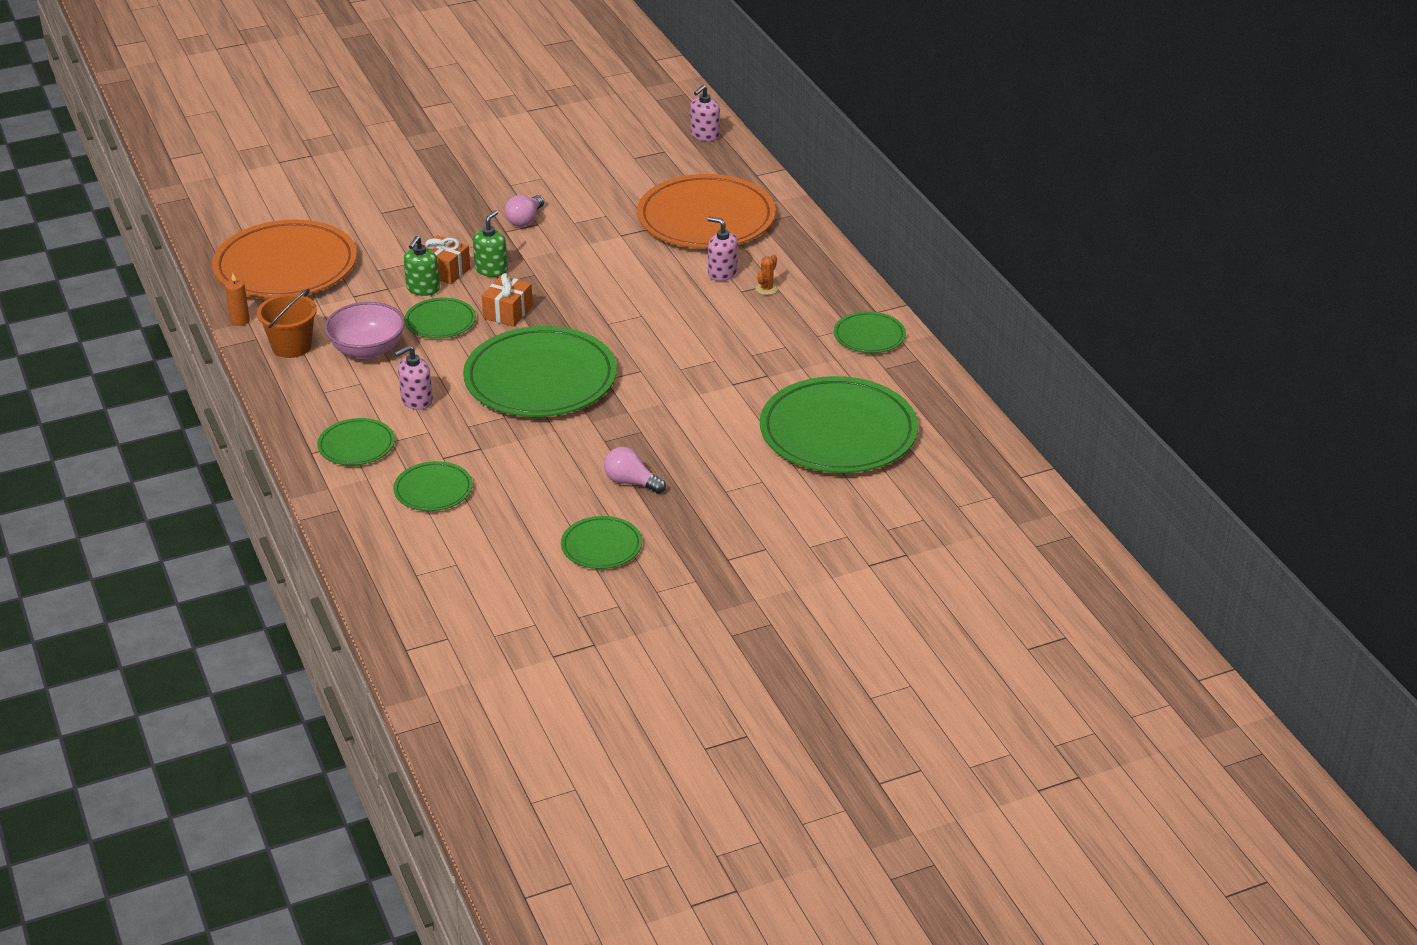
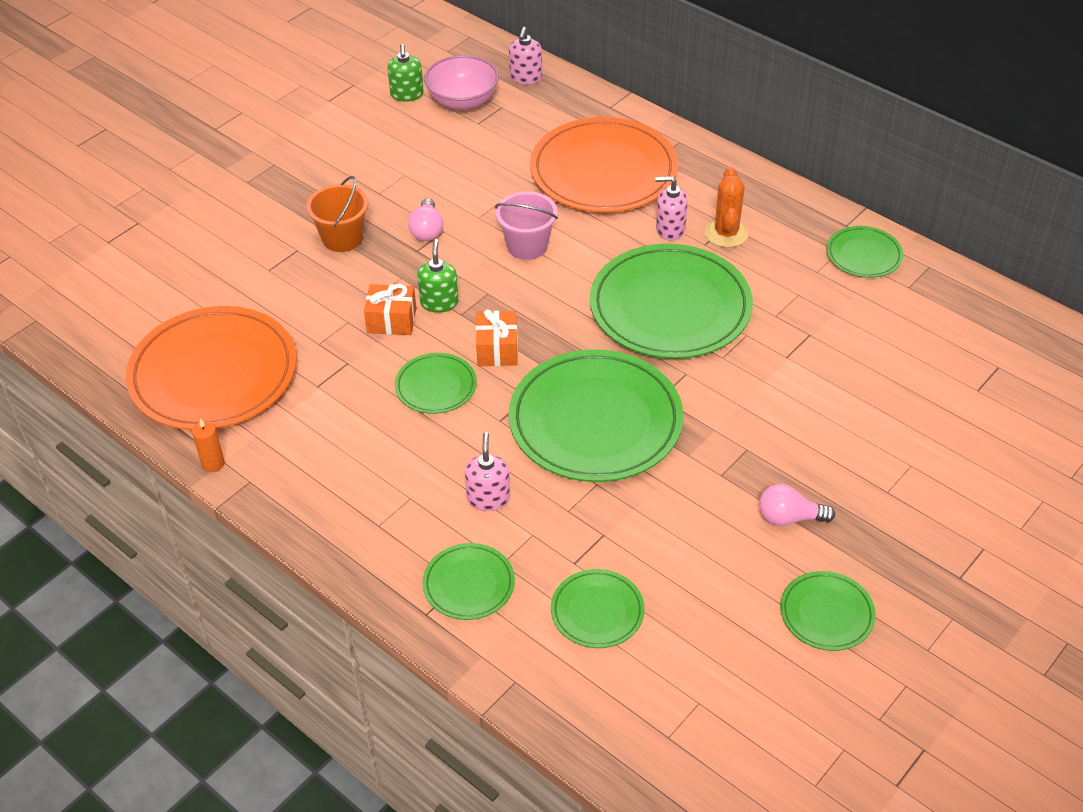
camera: 25 degrees left, 10 degrees up
orange bucket [257,289,317,358] -> orange bucket moved to [306,176,368,252]
pink bowl [325,302,405,359] -> pink bowl moved to [424,55,499,110]
pink soap dispenser [394,345,433,410] -> pink soap dispenser turned 150 degrees clockwise [465,432,510,511]
green soap dispenser [404,236,440,296] -> green soap dispenser moved to [387,44,424,102]
orange cactus [756,254,778,295] -> orange cactus [705,167,748,248], size x1.78
green plate [760,376,918,473] -> green plate moved to [590,244,753,359]
none -> pink bucket [495,191,558,260]

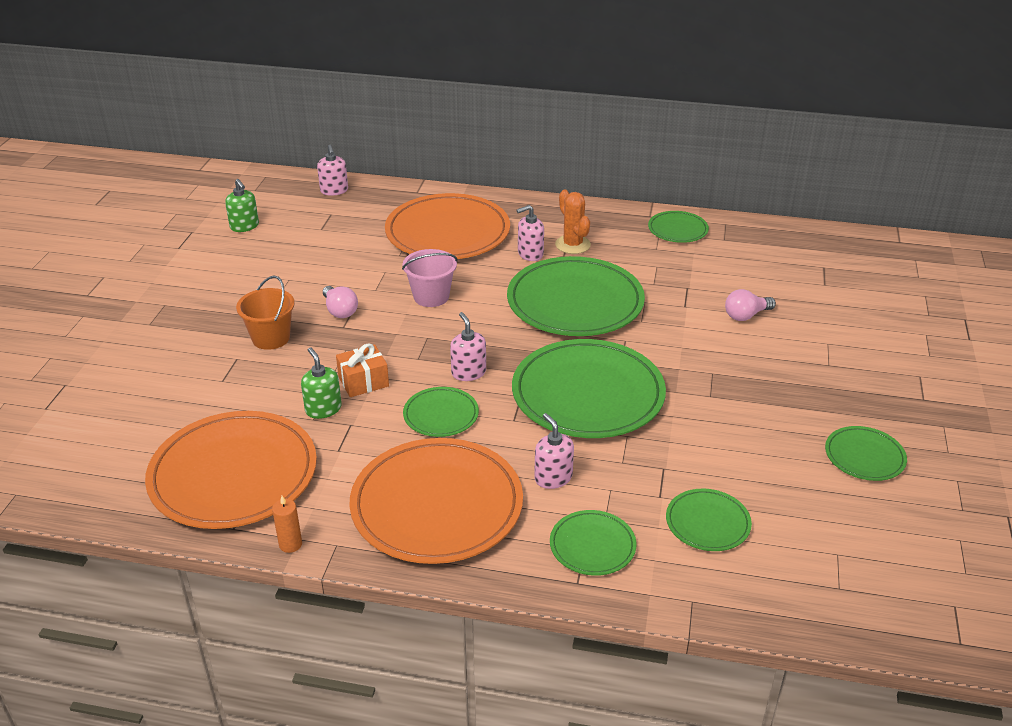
camera: 30 degrees left, 10 degrees down
green soap dispenser [417,239,459,313] -> green soap dispenser moved to [301,347,342,419]
pink bowl [424,55,499,110] -> none
orange gift [476,309,518,366] -> pink soap dispenser [450,312,486,381]
pink light bulb [759,484,835,526] -> pink light bulb moved to [725,289,776,321]
none -> orange plate [350,438,523,564]

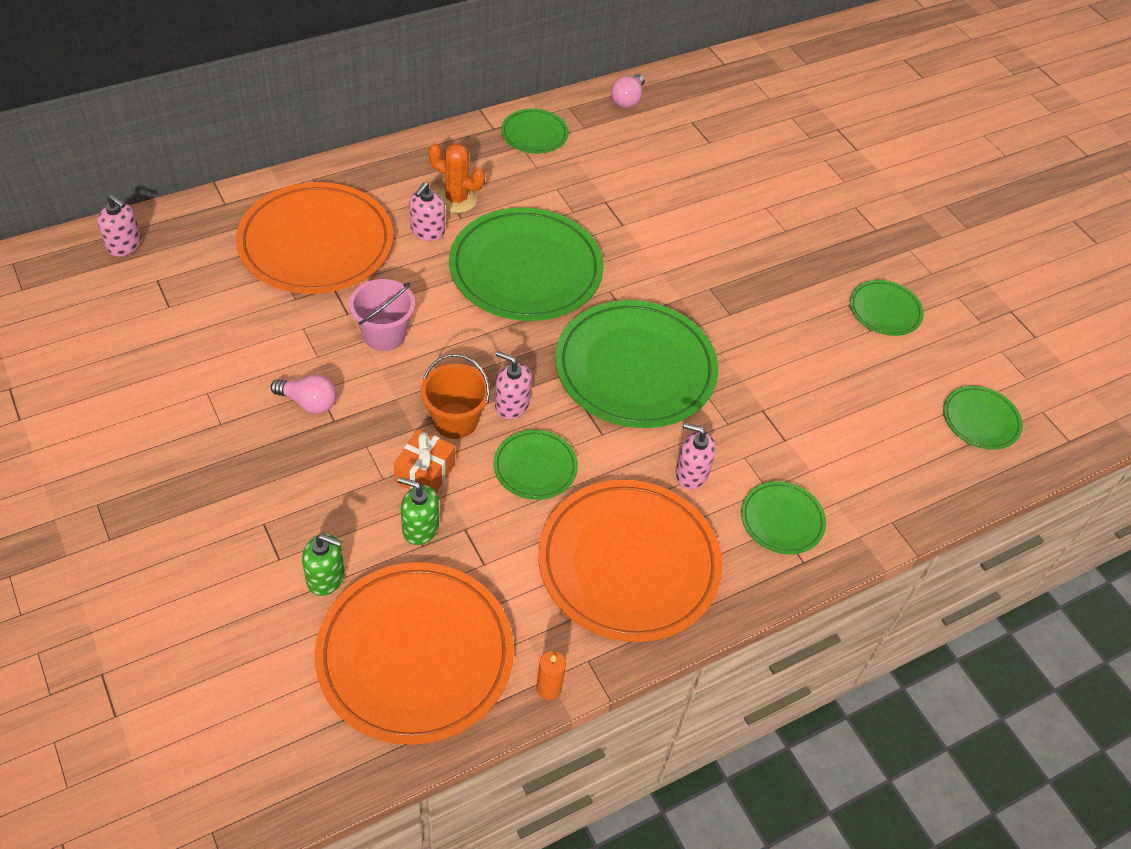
camera: 45 degrees left, 15 degrees up
green soap dispenser [225,179,259,232] -> green soap dispenser moved to [302,534,345,596]
orange bucket [236,275,295,350] -> orange bucket moved to [421,354,490,439]
green plate [666,489,752,551] -> green plate moved to [943,386,1023,450]
pink light bulb [725,289,776,321] -> pink light bulb moved to [611,74,645,108]

